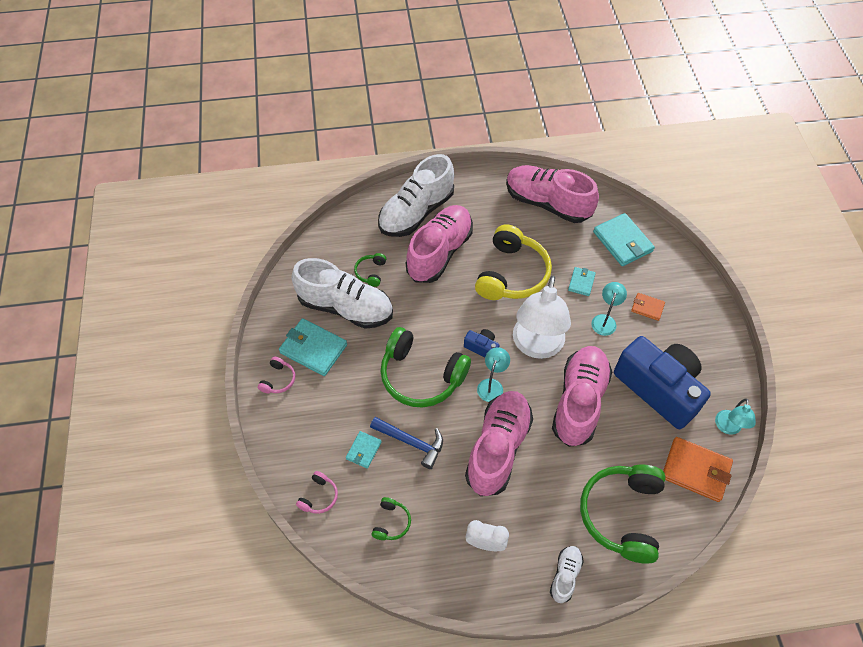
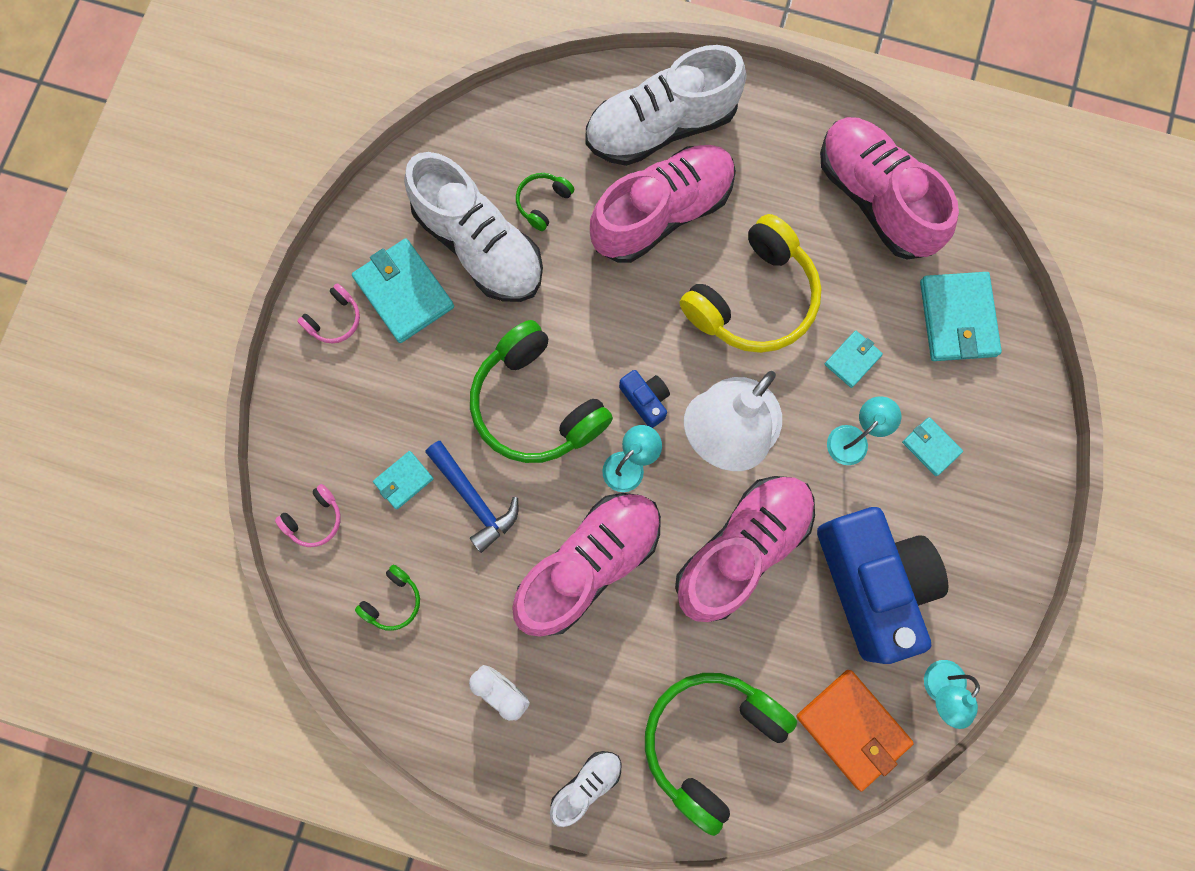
camera: 25 degrees right, 20 degrees up
orange wallet [631,293,665,321] -> turquoise wallet [902,417,963,476]

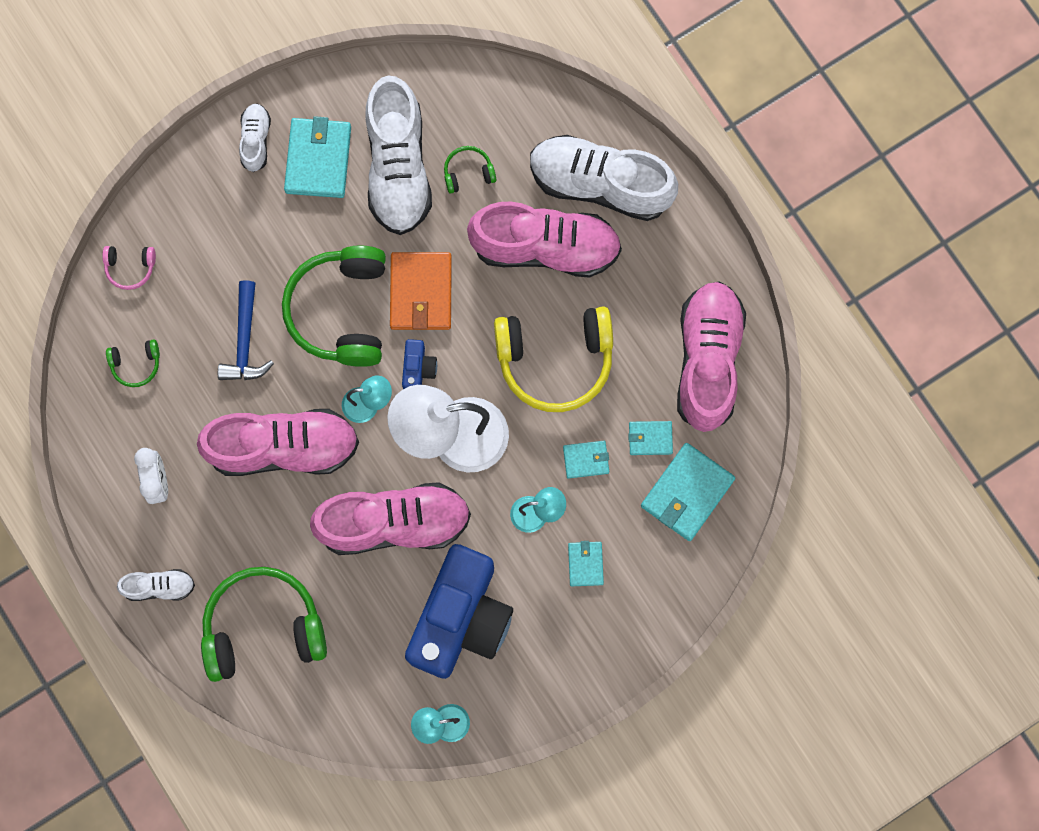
camera: 40 degrees right, 0 degrees up
pink headphones [297,283,360,344] -> white shoe [239,104,271,172]
turquoise wallet [373,451,434,510] -> turquoise wallet moved to [628,421,673,455]
orange wallet [796,670,914,791] -> orange wallet moved to [390,252,452,330]

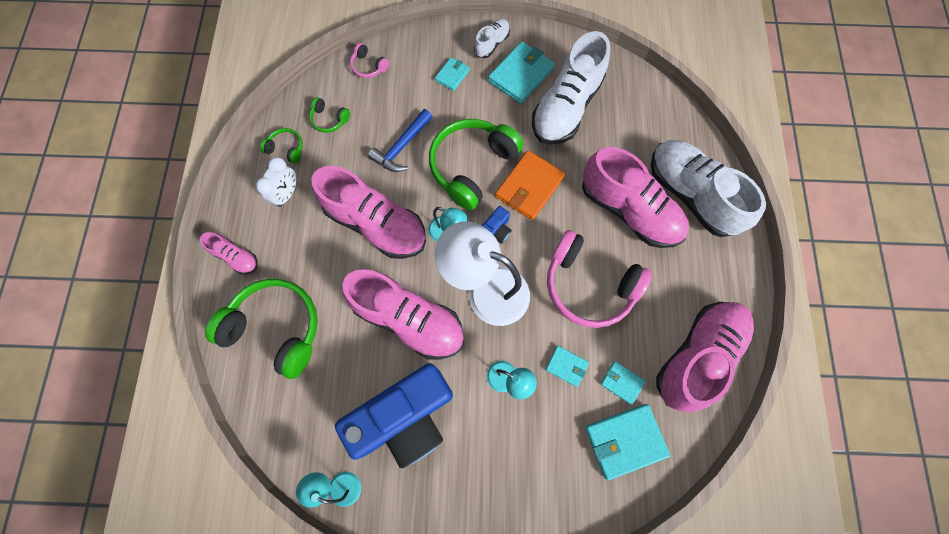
camera: 35 degrees right, 5 degrees down
white shoe [117,569,195,601] -> pink shoe [200,232,257,274]
green headphones [444,146,496,193] -> green headphones moved to [260,128,303,164]
yellow headphones [494,306,613,412] -> pink headphones [547,230,652,328]
turquoise wallet [568,541,604,586] -> turquoise wallet moved to [435,57,470,91]

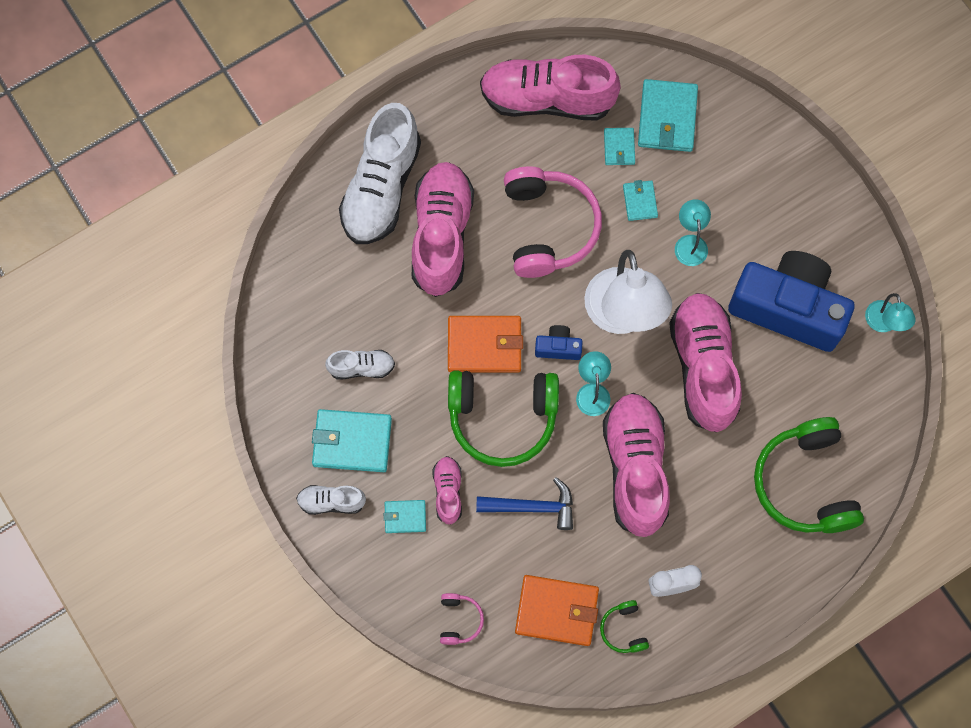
camera: 125 degrees left, 0 degrees up
pink shoe [200,232,257,274] -> pink shoe moved to [433,456,462,524]
green headphones [309,97,350,133] -> orange wallet [515,575,599,646]
white shoe [532,31,610,145] -> white shoe [325,350,395,380], size x0.47
turquoise wallet [585,404,670,480] -> turquoise wallet turned 60 degrees clockwise [638,79,698,152]

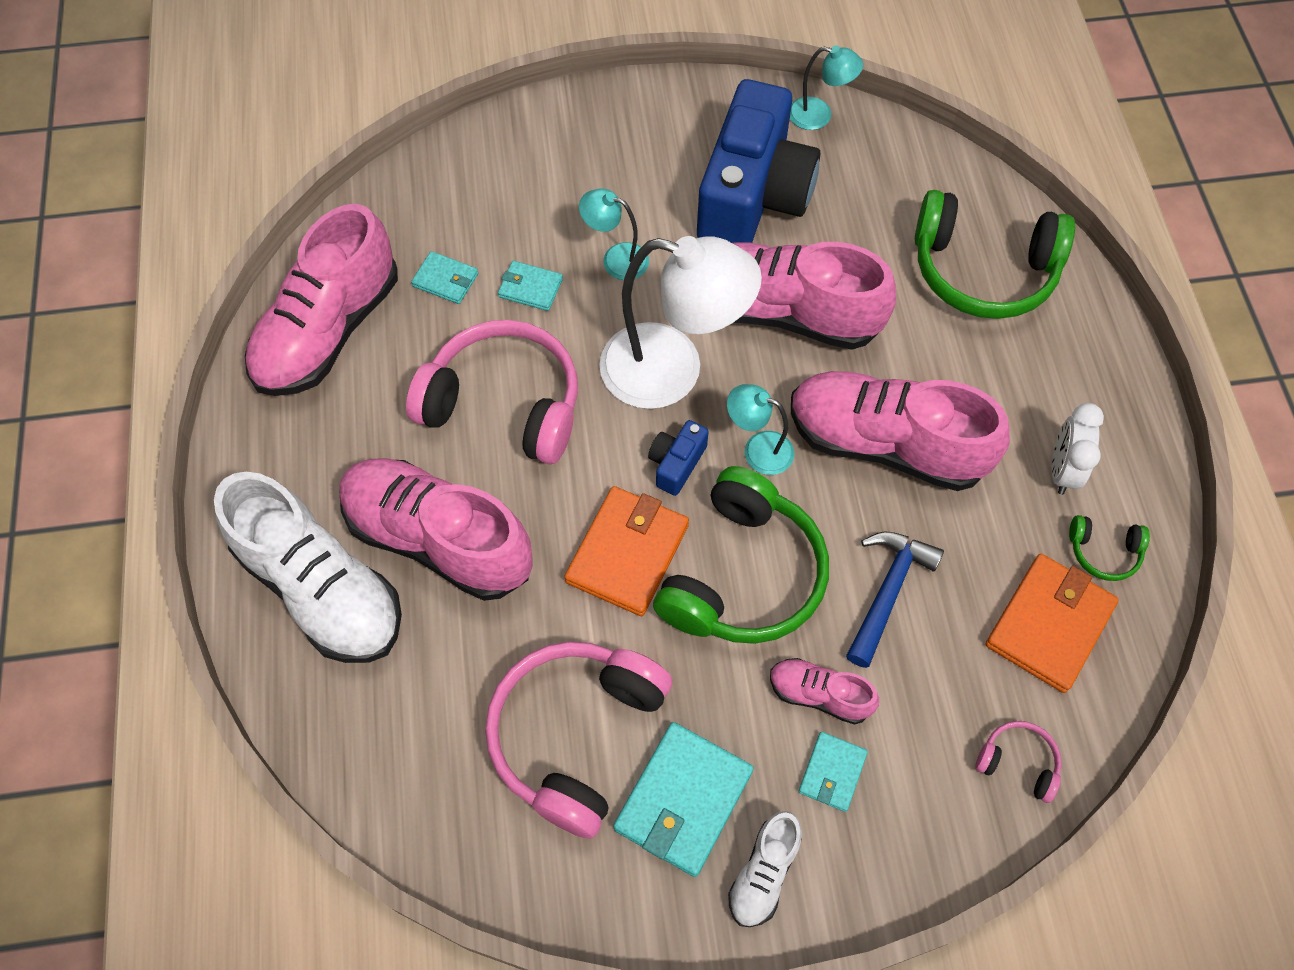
camera: 65 degrees left, 10 degrees down
white shoe [325,350,395,380] -> pink headphones [485,641,672,839]
turquoise wallet [638,79,698,152] -> none
blue camera [728,251,855,352] -> blue camera turned 150 degrees clockwise [697,79,820,243]

